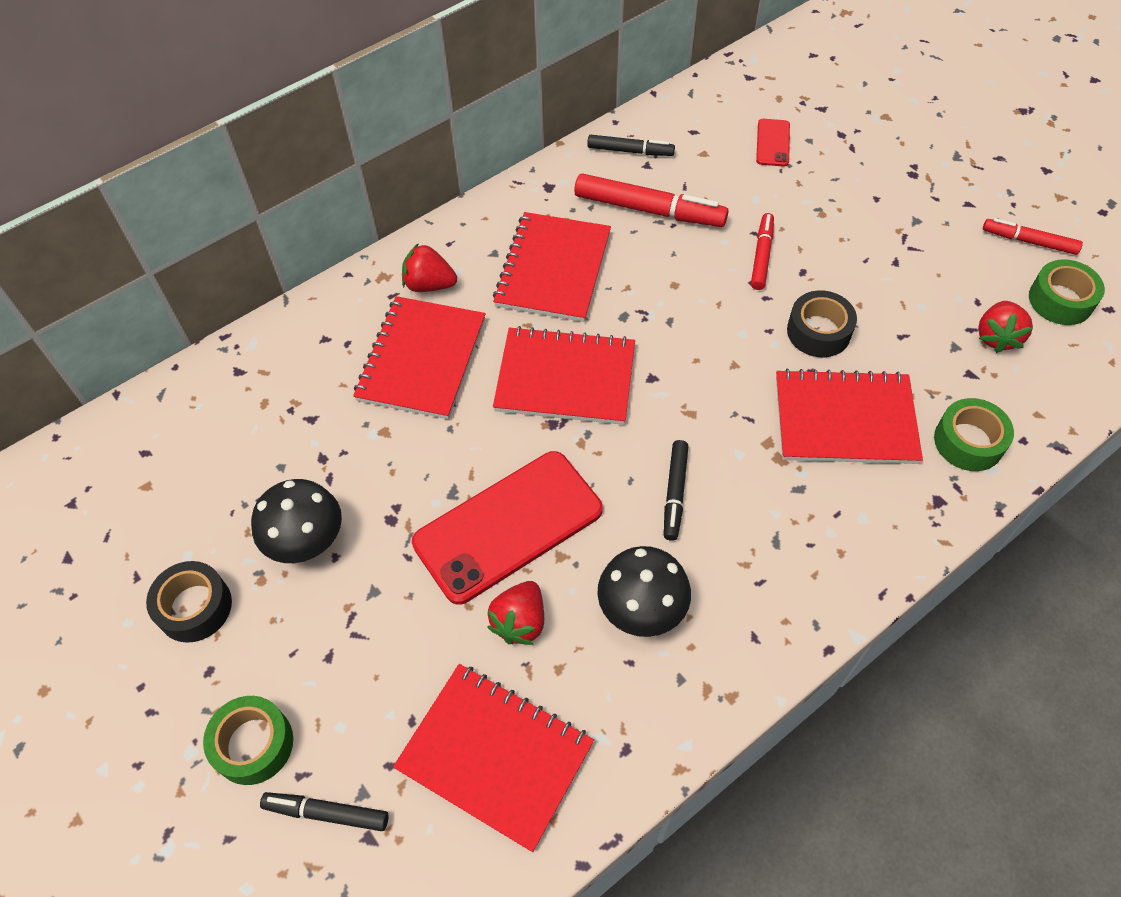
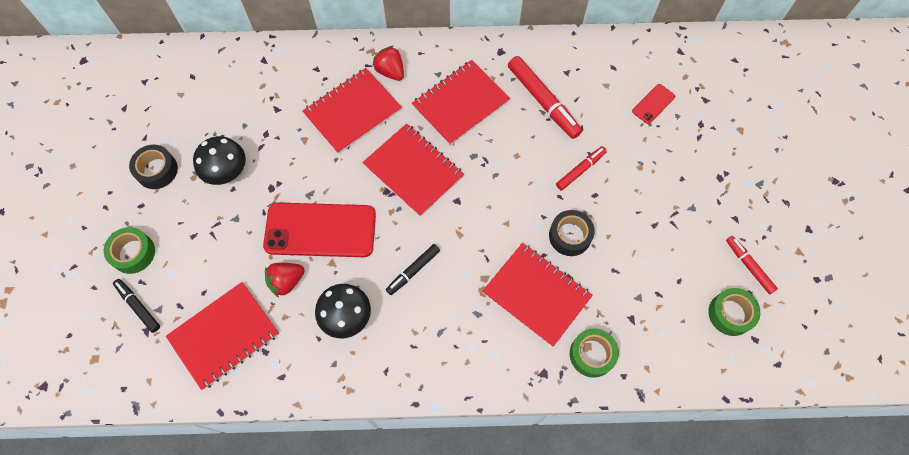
camera: 35 degrees right, 10 degrees up
red notebook [393,664,594,852] -> red notebook turned 75 degrees clockwise [166,282,279,390]
black marker [587,135,675,156] -> none
red strawberry [978,301,1033,353] -> none

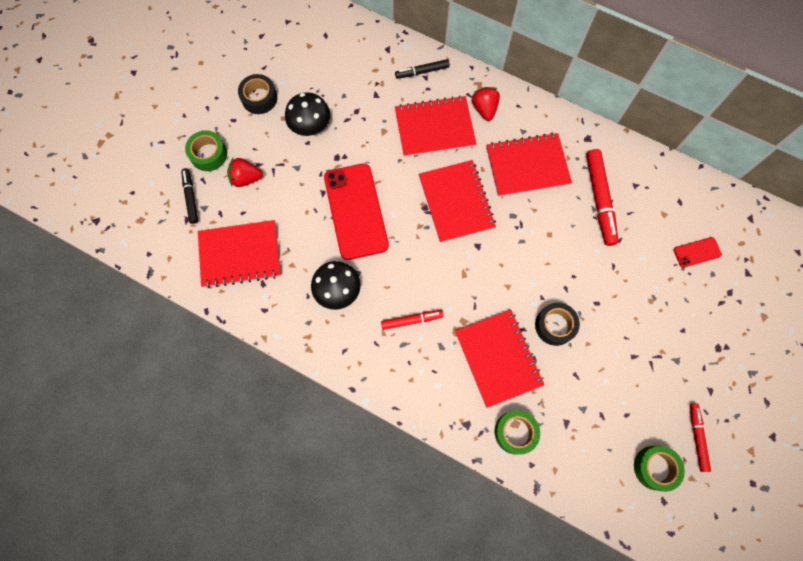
camera: 30 degrees right, 5 degrees up
red phone [263,202,376,257] -> red phone turned 45 degrees clockwise [324,163,389,260]
red strawberry [265,263,305,297] -> red strawberry moved to [227,158,263,187]
black marker [386,244,440,295] -> black marker moved to [395,59,450,79]
red marker [556,146,607,190] -> red marker moved to [381,310,443,330]

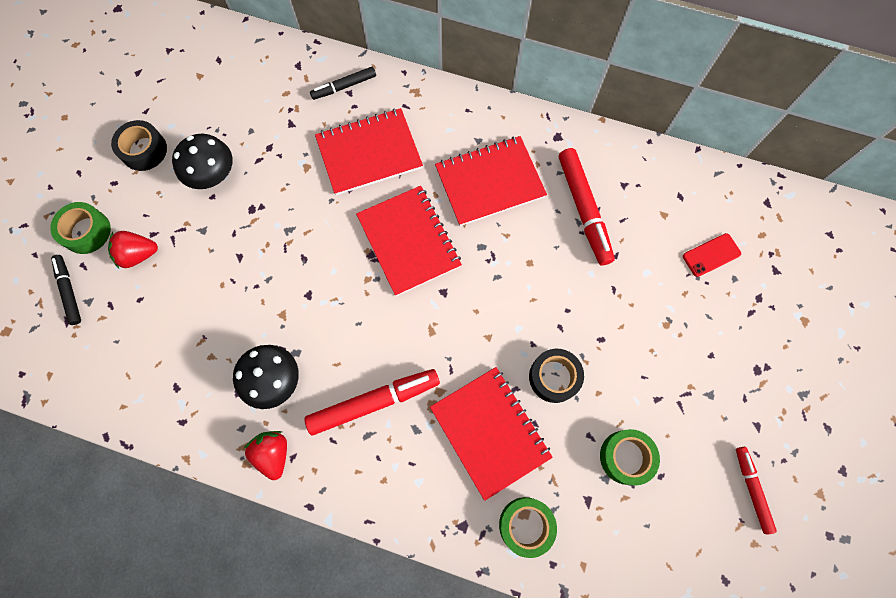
camera: 10 degrees left, 0 degrees up
red notebook [198,220,281,288] -> none
red phone [324,163,389,260] -> none
red marker [381,310,443,330] -> red marker [305,369,440,435], size x1.70
red strawberry [472,87,500,121] -> red strawberry moved to [244,431,287,480]
green tape [634,446,685,492] -> green tape moved to [600,429,660,486]

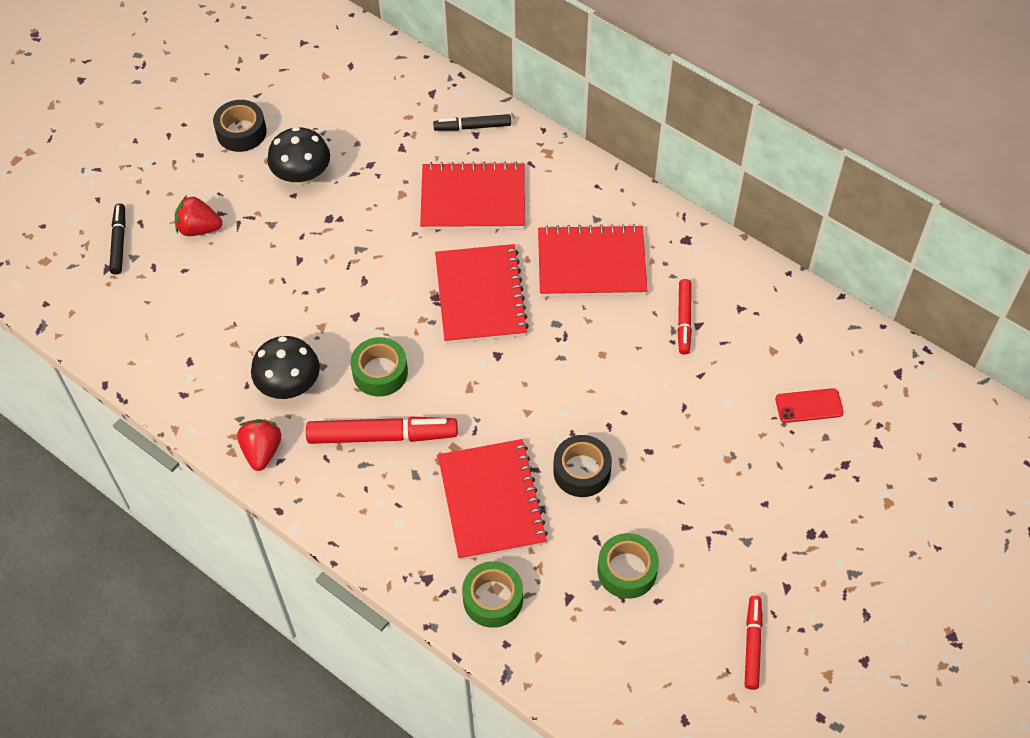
camera: 20 degrees right, 15 degrees down
green tape [50,202,111,254] -> green tape moved to [351,337,408,397]
red marker [559,148,615,265] -> red marker [677,279,692,355], size x0.59

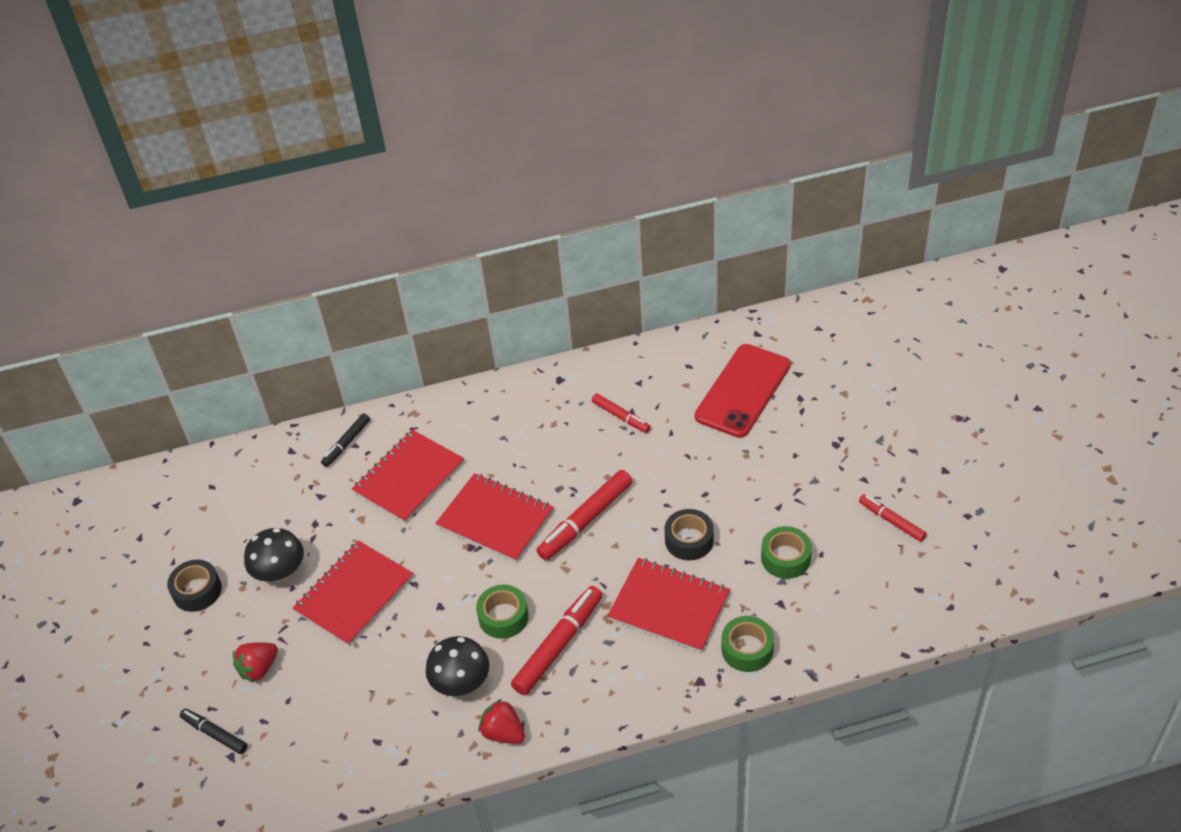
camera: 50 degrees left, 10 degrees down
red notebook [538,224,648,297] -> red notebook moved to [293,540,413,646]
red phone [775,388,844,423] -> red phone [695,344,791,438], size x2.24
none -> red marker [536,470,632,560]

